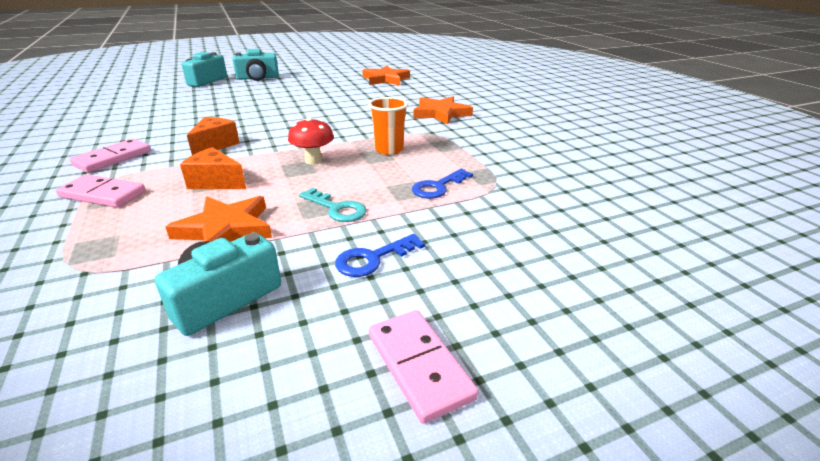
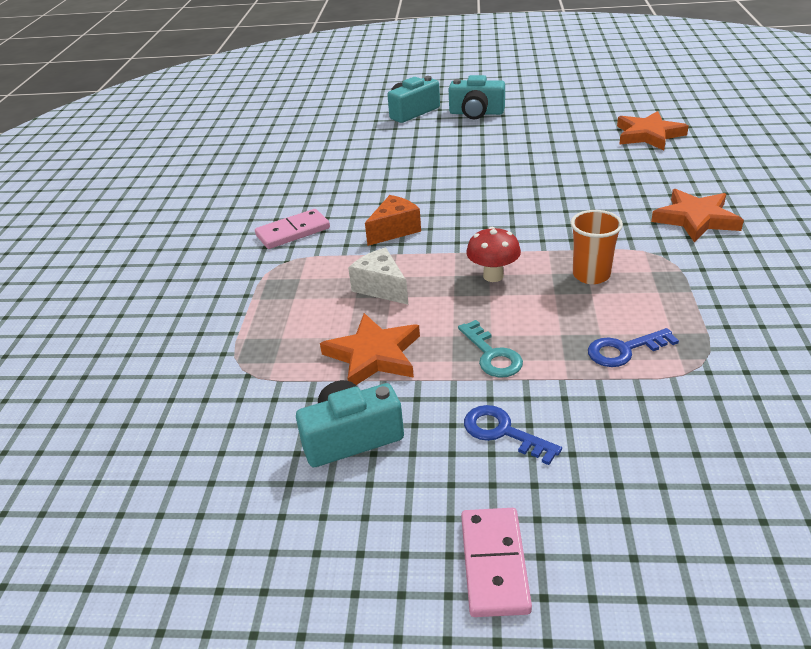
camera: 30 degrees right, 5 degrees up
pink domino [56,174,146,208] -> none
orange cheese [180,147,246,189] -> white cheese [348,248,408,305]
blue key [335,234,425,277] -> blue key turned 45 degrees clockwise [464,405,562,465]

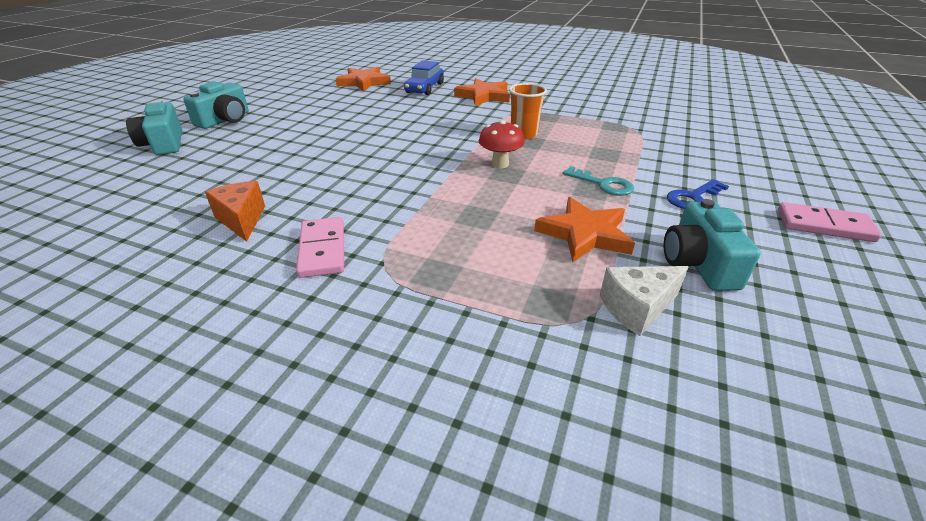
camera: 75 degrees left, 0 degrees up
white cheese [348,248,408,305] -> white cheese moved to [600,266,688,336]
orange cheese [365,195,421,246] -> orange cheese moved to [205,181,265,242]
turquoise key [458,320,523,378] -> turquoise key turned 45 degrees clockwise [562,166,634,196]
blue key [588,328,679,367] -> none
none -> blue car [404,60,444,95]

